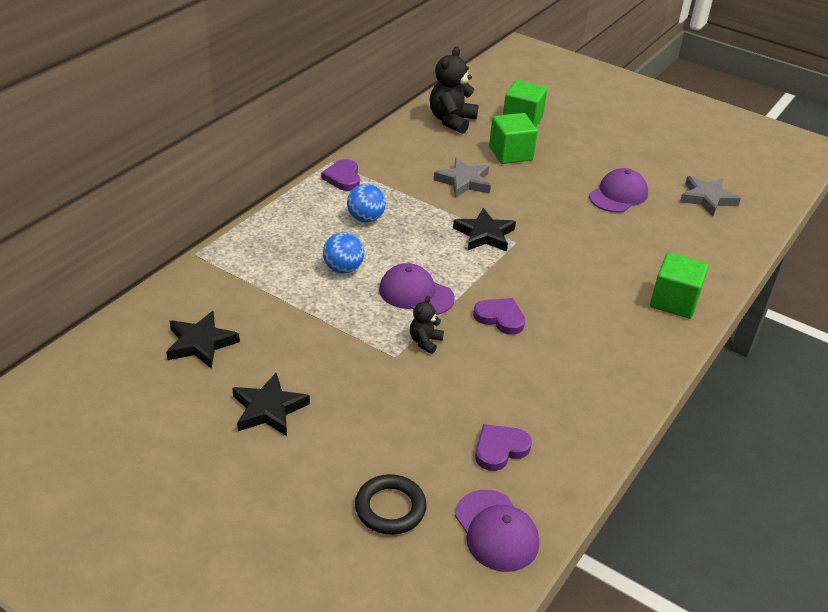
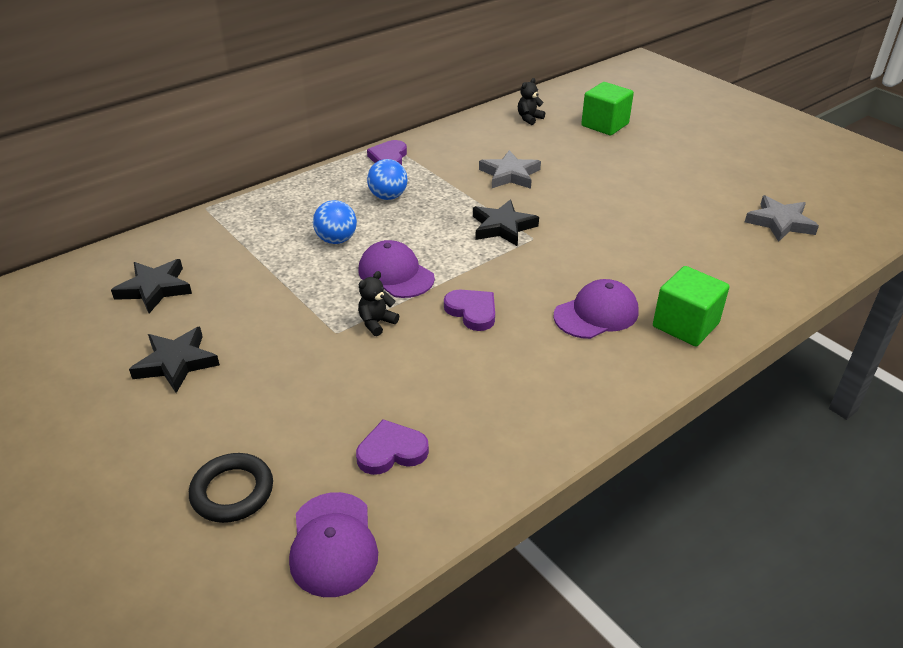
camera: 20 degrees right, 0 degrees up
black teddy bear [430,47,479,134] -> black teddy bear [518,78,545,125], size x0.52
green cube [489,113,538,164] -> none
purple cap [589,168,648,213] -> purple cap moved to [553,279,639,339]

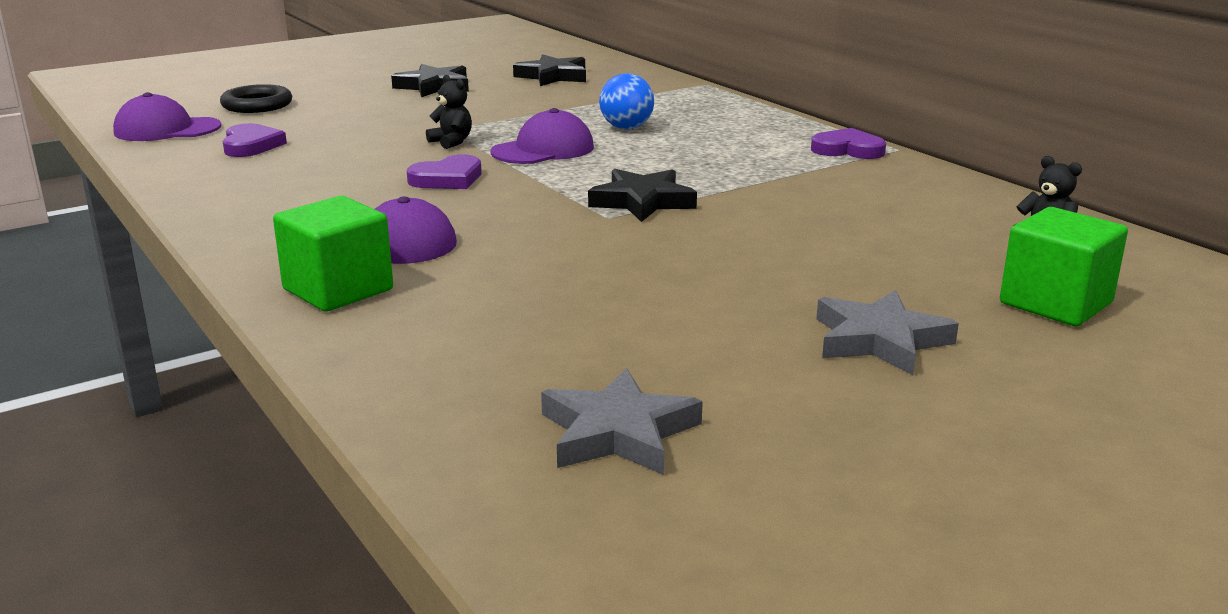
camera: 95 degrees right, 15 degrees down
blue ball [367,159,407,200] -> none
grey star [479,150,541,189] -> grey star moved to [817,290,959,375]

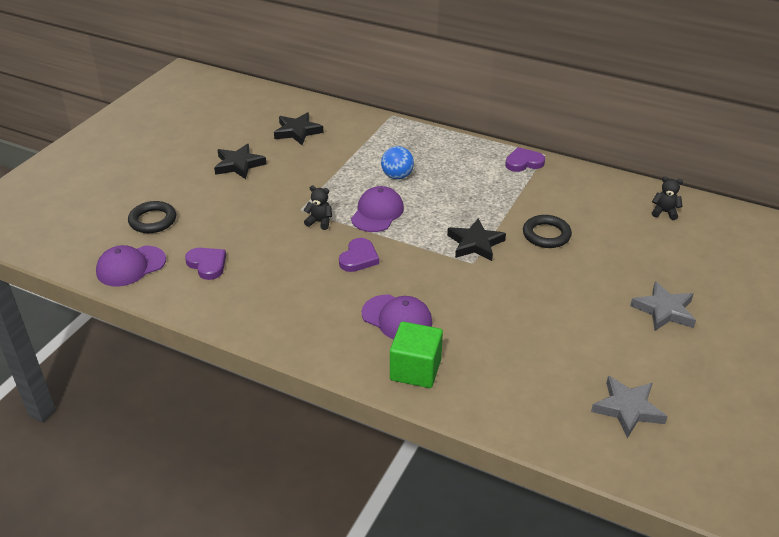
camera: 30 degrees left, 15 degrees up
green cube [1000,207,1128,326] -> none
none -> black ring [523,215,572,248]

